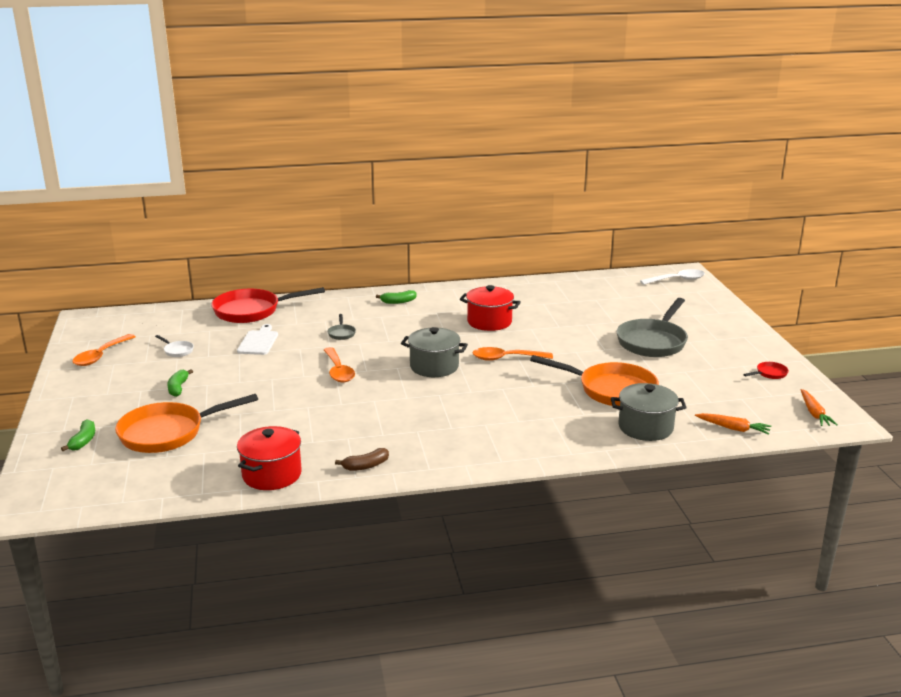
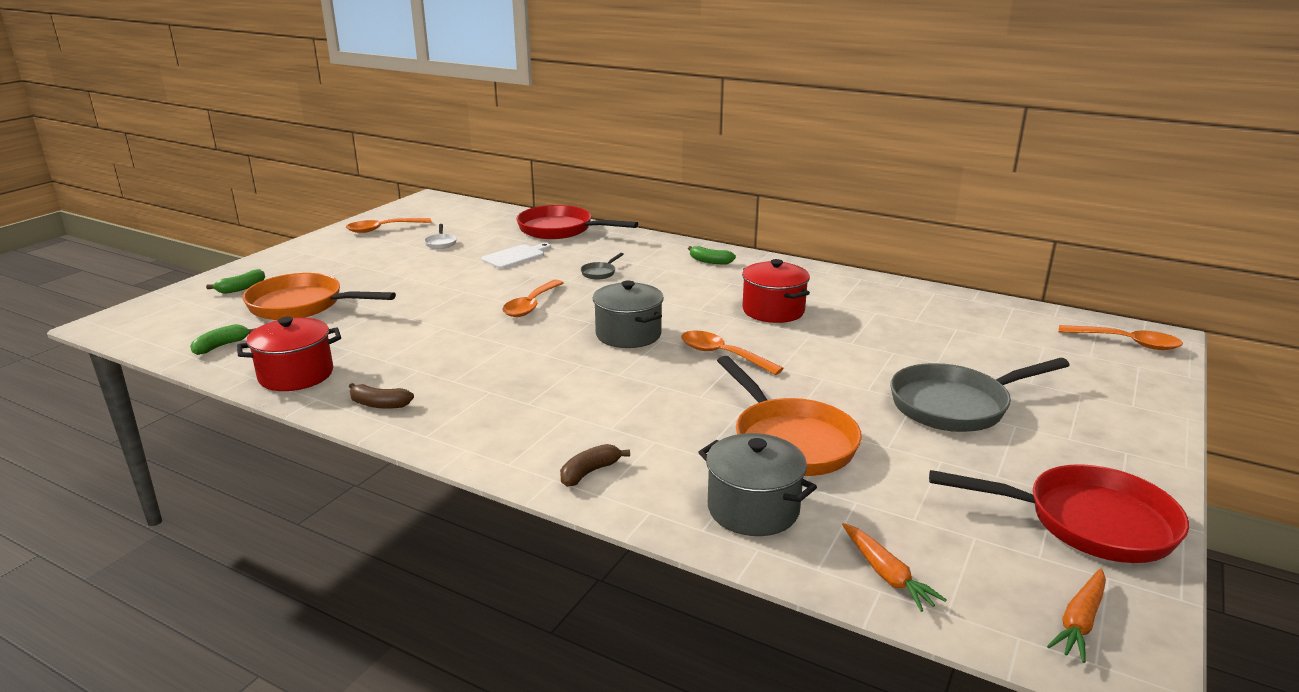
camera: 40 degrees right, 0 degrees up
green banana [167,369,193,397] -> green banana moved to [190,324,256,355]
white spoon [640,269,705,285] -> orange spoon [1059,325,1183,350]
red pan [743,362,789,379] -> red pan [929,464,1189,563], size x2.43
none -> brown banana [560,444,630,487]

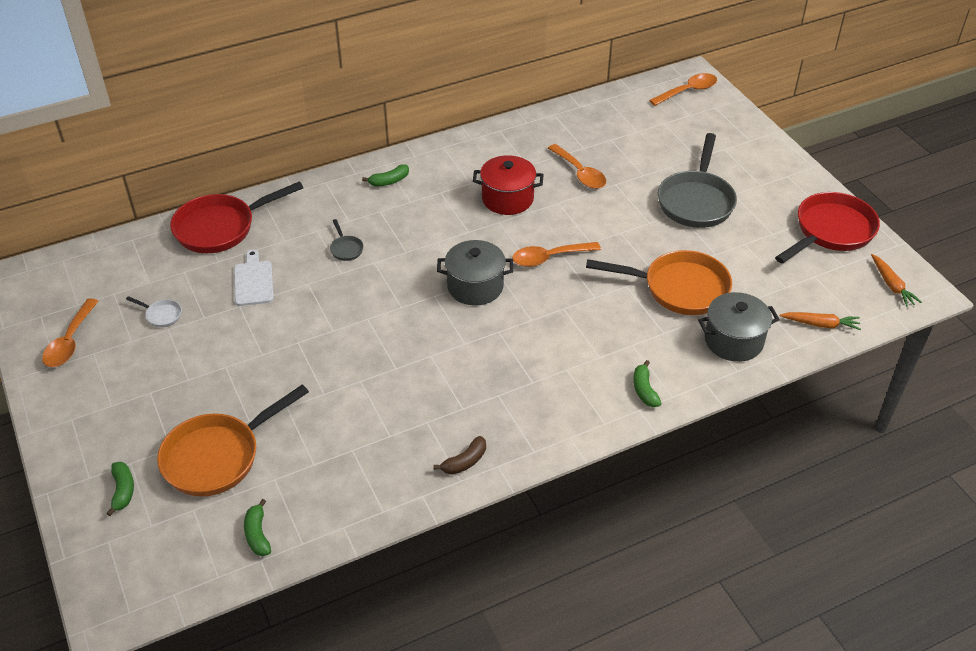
camera: 55 degrees left, 20 degrees up
red pot [237,317,341,391] -> none
orange spoon [502,280,564,317] -> orange spoon moved to [548,144,606,189]
brown banana [560,444,630,487] -> green banana [633,360,662,407]

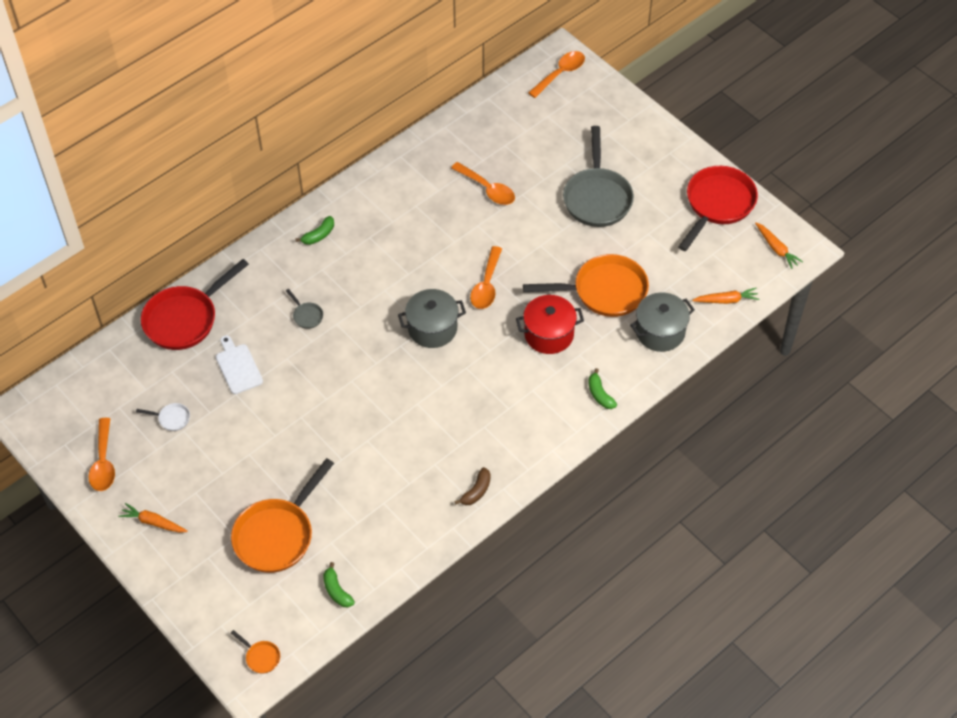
camera: 15 degrees left, 10 degrees up
green banana [106,462,134,516] -> none
red pot [473,155,544,215] -> red pot moved to [516,295,584,354]
orange spoon [512,242,601,267] -> orange spoon turned 45 degrees counterclockwise [470,246,502,309]
none -> orange carrot [118,503,188,533]
none -> orange pan [231,630,280,674]

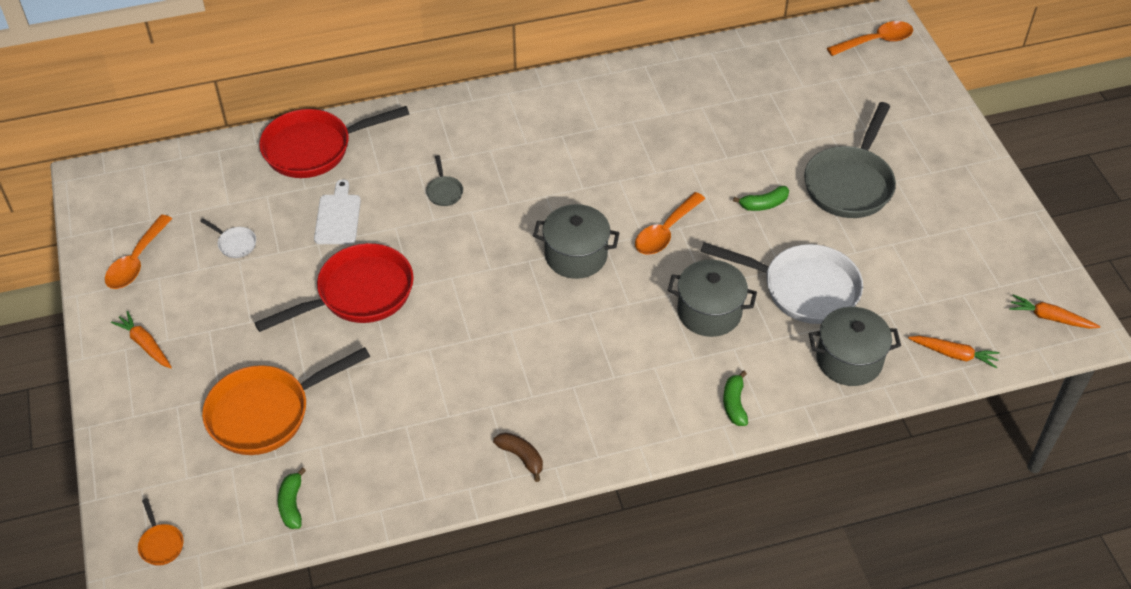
camera: 25 degrees right, 5 degrees down
green banana [296,216,334,245] -> green banana moved to [733,186,789,211]
orange spoon [451,162,515,205] -> none
brown banana [455,467,491,505] -> brown banana turned 105 degrees counterclockwise [493,432,543,482]
red pot [516,295,584,354] -> grey pot [668,260,757,337]
orange pan [523,254,649,317] -> white pan [701,242,863,324]
red pan [678,166,758,251] -> red pan moved to [255,243,414,332]
orange carrot [755,223,803,269] -> orange carrot turned 120 degrees clockwise [1009,295,1100,329]

